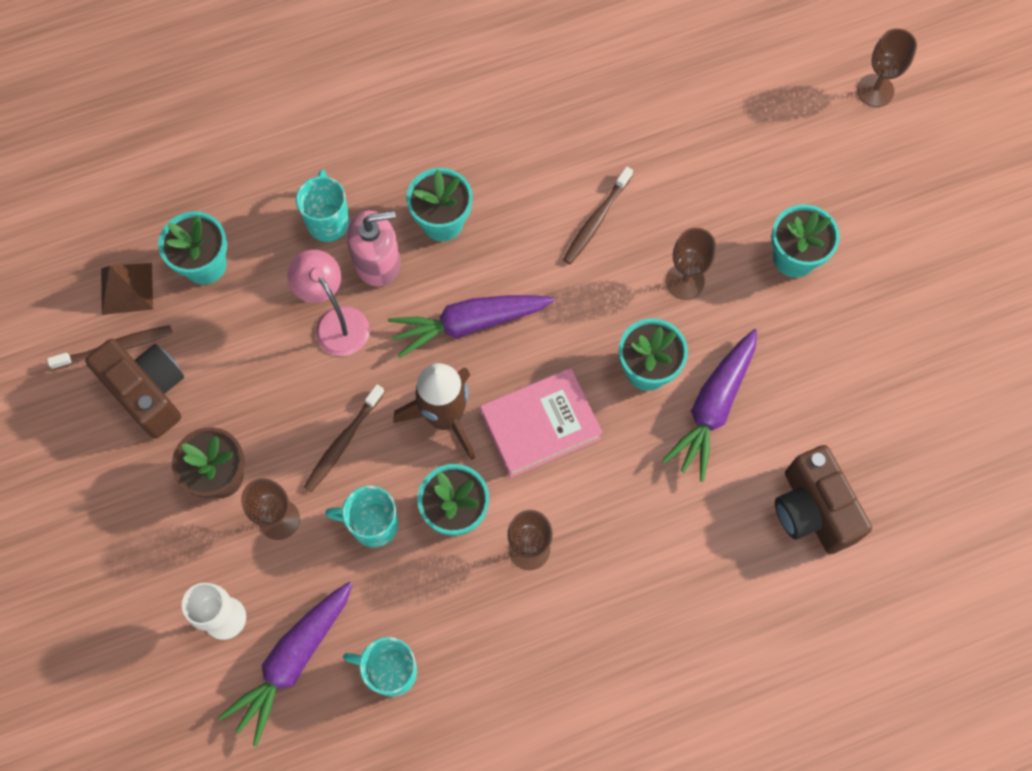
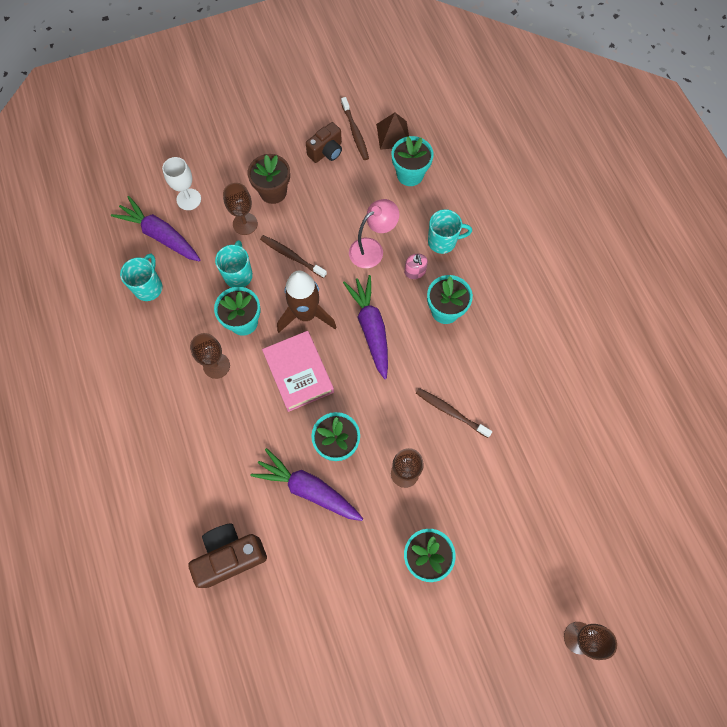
camera: 90 degrees right, 0 degrees up
brown camera [85,339,184,439] -> brown camera [306,122,342,163], size x0.66
pink soap dispenser [347,210,401,287] -> pink soap dispenser [404,254,428,279], size x0.57

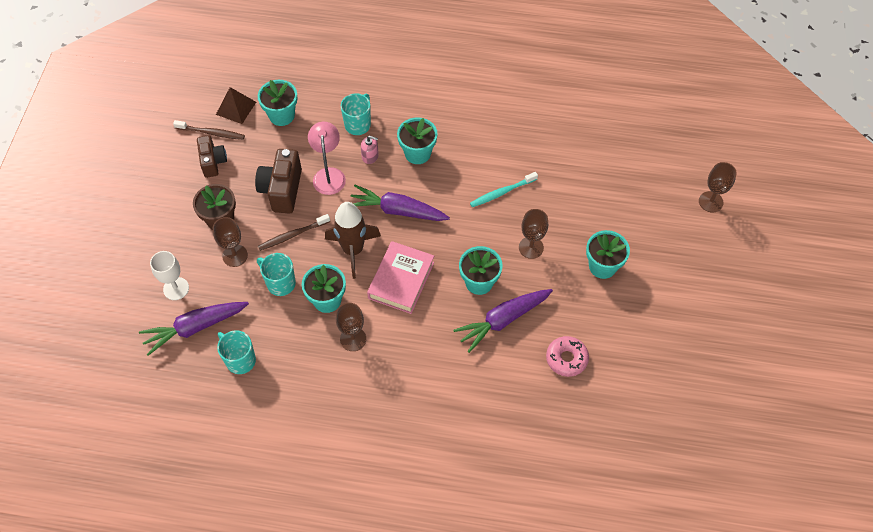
camera: 60 degrees left, 10 degrees down
brown camera [188,523,267,588] -> brown camera moved to [255,149,302,214]
pink book [262,331,334,412] -> pink book turned 75 degrees counterclockwise [367,241,434,314]
brown toothbrush [416,388,492,438] -> turquoise toothbrush [470,172,538,207]
none -> pink donut [546,336,589,377]

